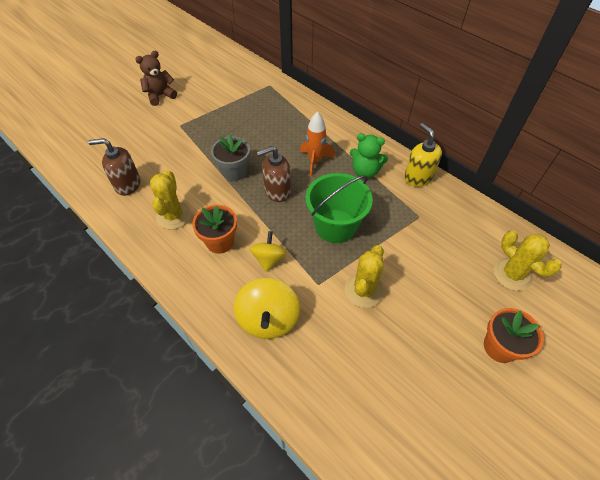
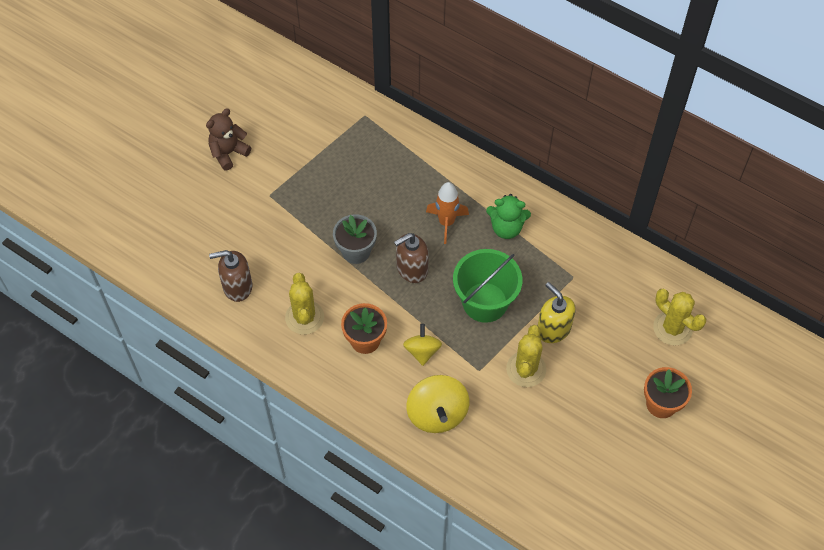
camera: 10 degrees left, 5 degrees up
yellow soap dispenser [404,123,442,187] -> yellow soap dispenser moved to [538,282,576,343]

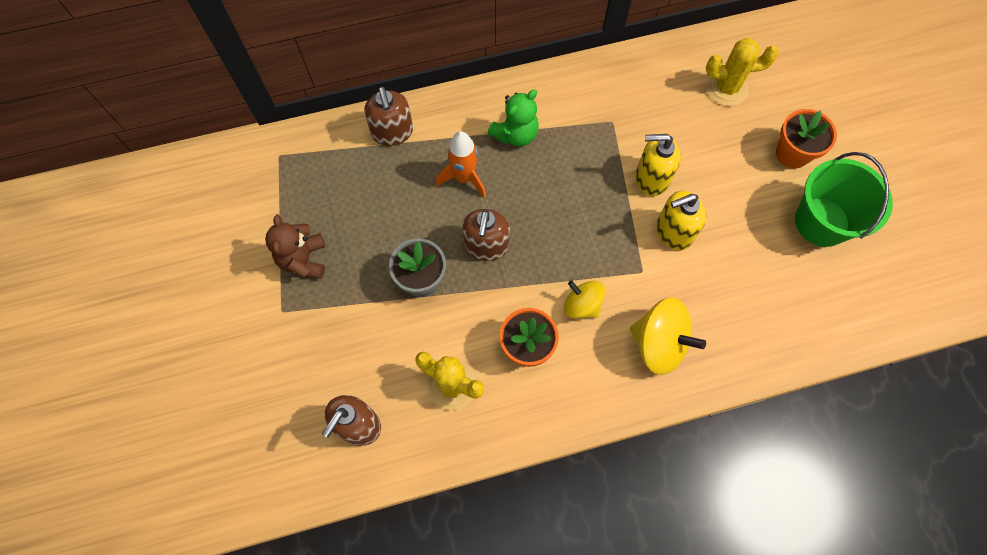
camera: 50 degrees left, 10 degrees up
brown teddy bear [206,108,252,170] -> brown teddy bear moved to [265,214,325,279]
green bucket [453,249,522,323] -> green bucket moved to [795,152,893,247]
yellow cactus [506,325,546,387] -> yellow soap dispenser [657,191,706,250]
none -> brown soap dispenser [364,87,413,146]

